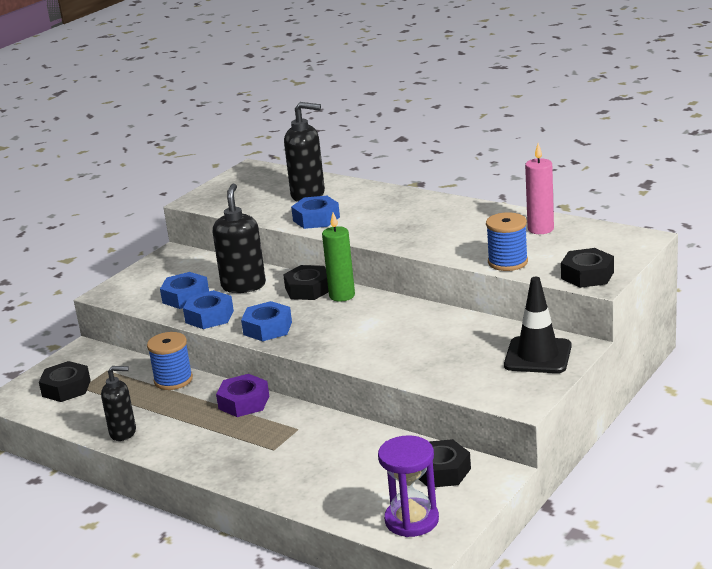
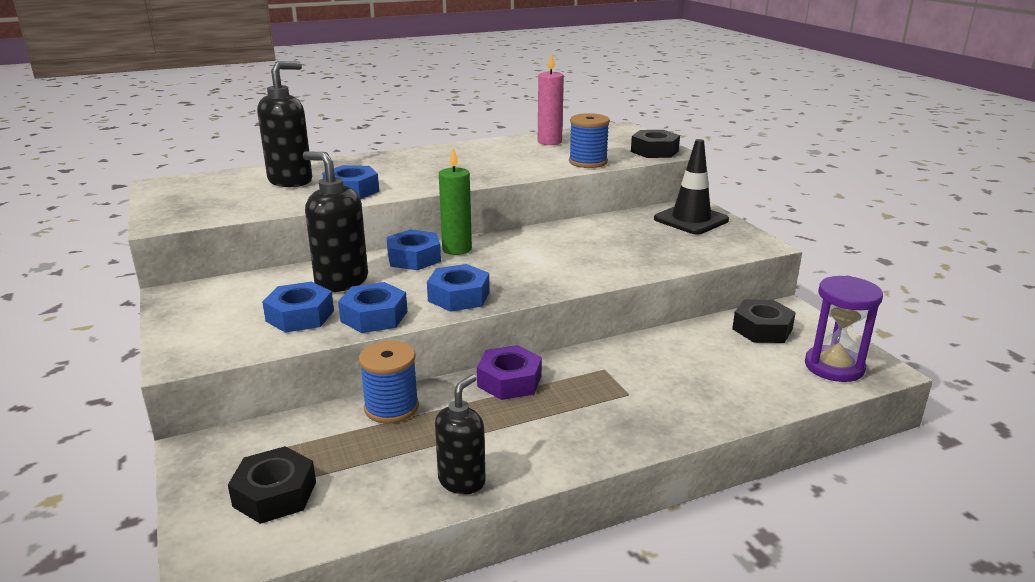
camera: 60 degrees left, 0 degrees up
black nut [283,265,329,300] -> blue nut [386,230,441,270]

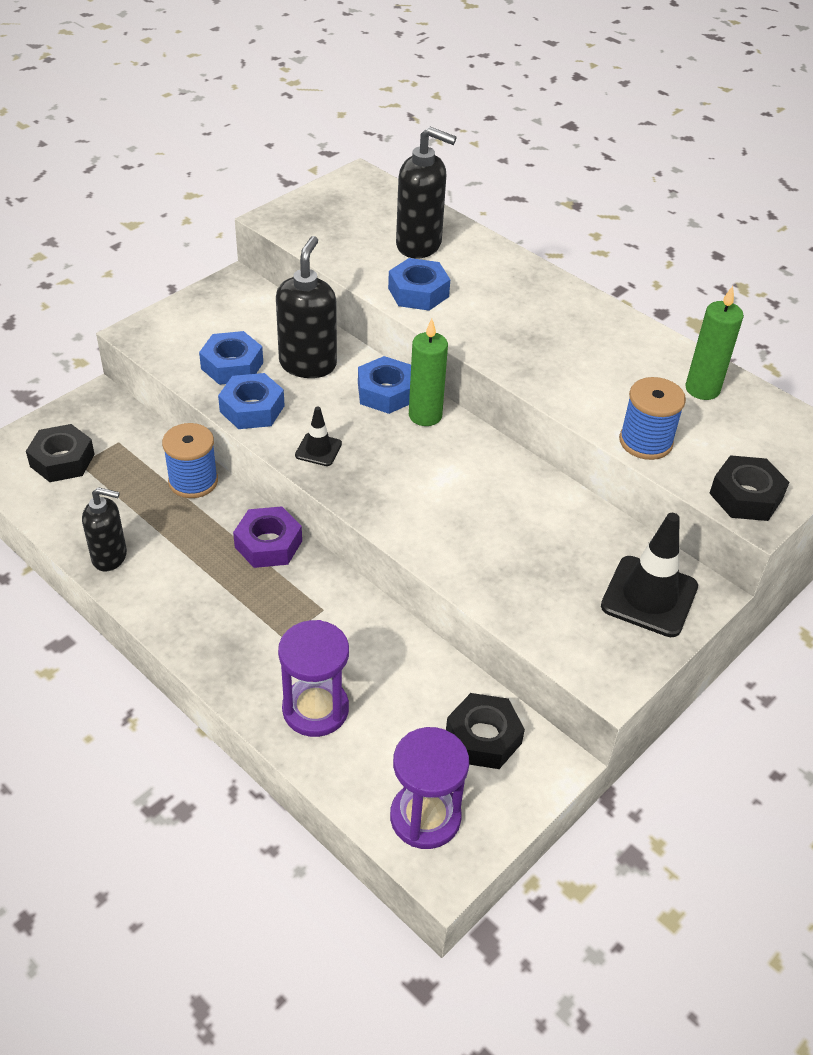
camera: 65 degrees right, 20 degrees up
blue nut [427,264,490,312] -> black traffic cone [295,406,342,466]
pink candle [538,53,564,145] -> green candle [685,286,744,400]
none -> purple hourglass [278,620,349,737]

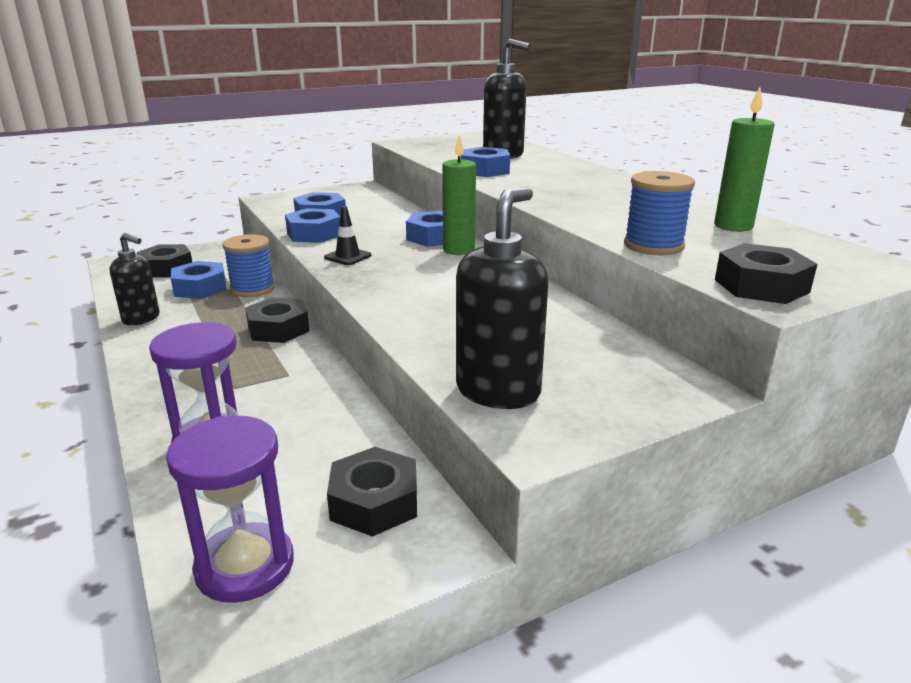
camera: 20 degrees right, 20 degrees down
purple nut [233,506,302,568] -> black nut [245,297,310,343]
black soap dispenser [276,236,337,378] -> black soap dispenser moved to [456,186,548,409]
black traffic cone [601,513,698,637] -> none
none -> blue nut [171,261,227,299]

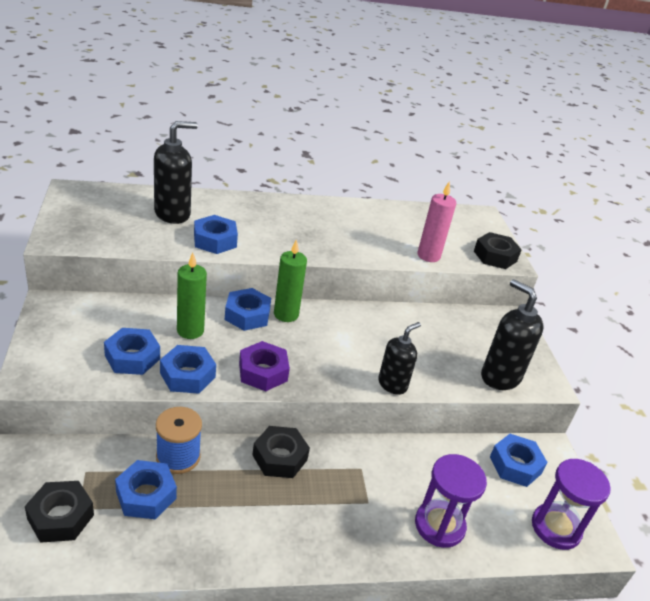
camera: 75 degrees left, 10 degrees up
black soap dispenser [110,233,160,326] -> black soap dispenser moved to [378,322,421,395]
black traffic cone [324,206,372,265] -> purple nut [239,341,290,391]
black nut [327,447,417,537] -> blue nut [490,434,548,487]
blue spool [624,171,695,255] -> pink candle [418,181,456,262]
green candle [714,87,775,232] -> green candle moved to [177,253,207,339]

